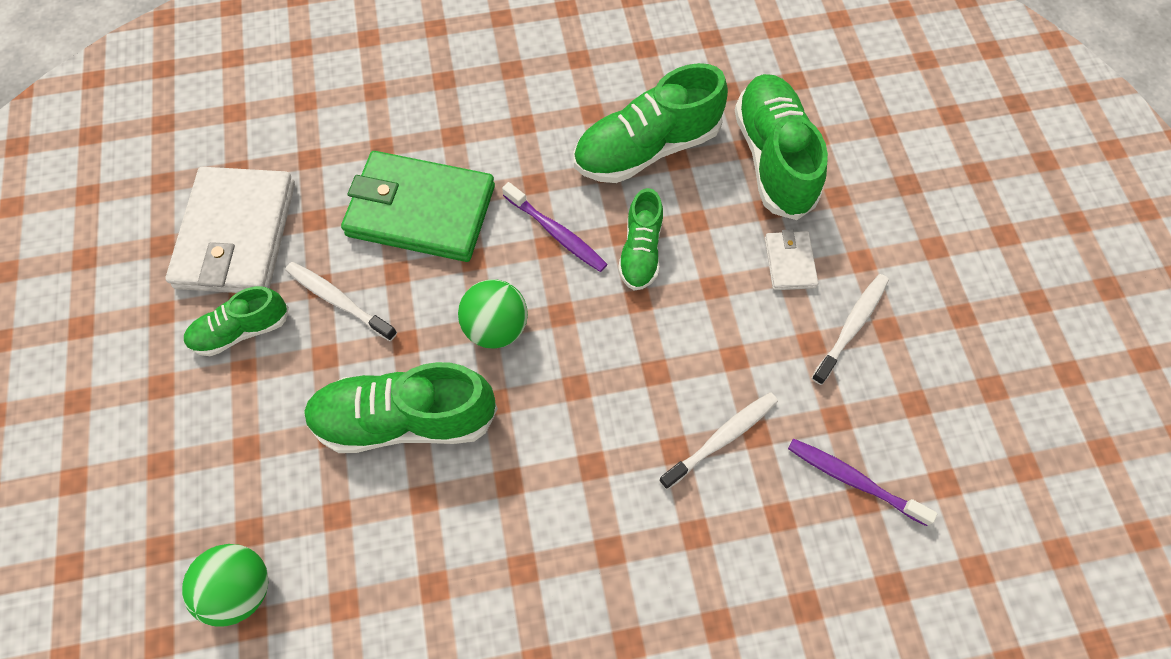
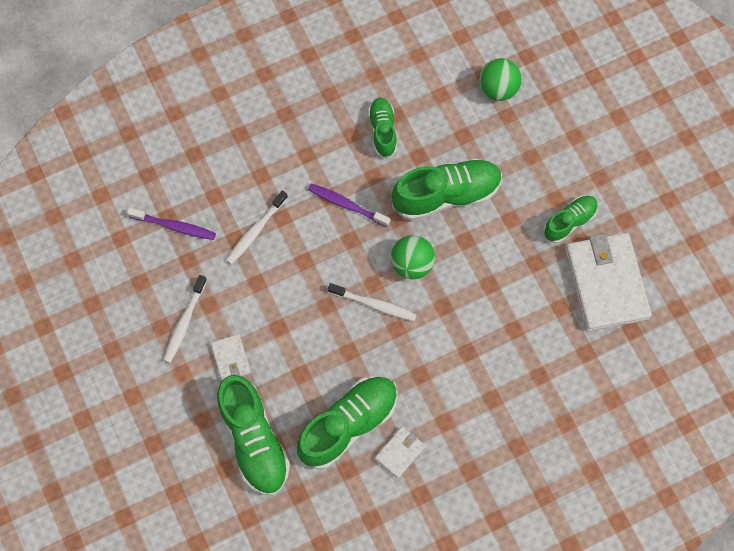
camera: 165 degrees right, 5 degrees up
white toothbrush [285,262,397,341] -> white toothbrush moved to [328,283,417,321]
green wallet [341,151,495,262] -> none
purple toothbrush [502,182,607,272] -> purple toothbrush moved to [308,183,391,227]
green shoe [618,188,663,291] -> green shoe moved to [368,98,397,158]
none -> white wallet [375,426,425,478]

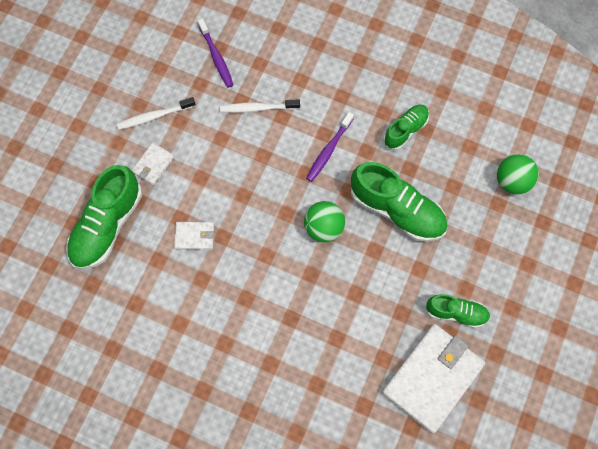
camera: 50 degrees right, 0 degrees up
green shoe [297,376,398,470] -> none
purple toothbrush [308,183,391,227] -> purple toothbrush turned 135 degrees counterclockwise [306,112,354,182]
white toothbrush [328,283,417,321] -> none
white wallet [375,426,425,478] -> white wallet moved to [174,222,214,250]

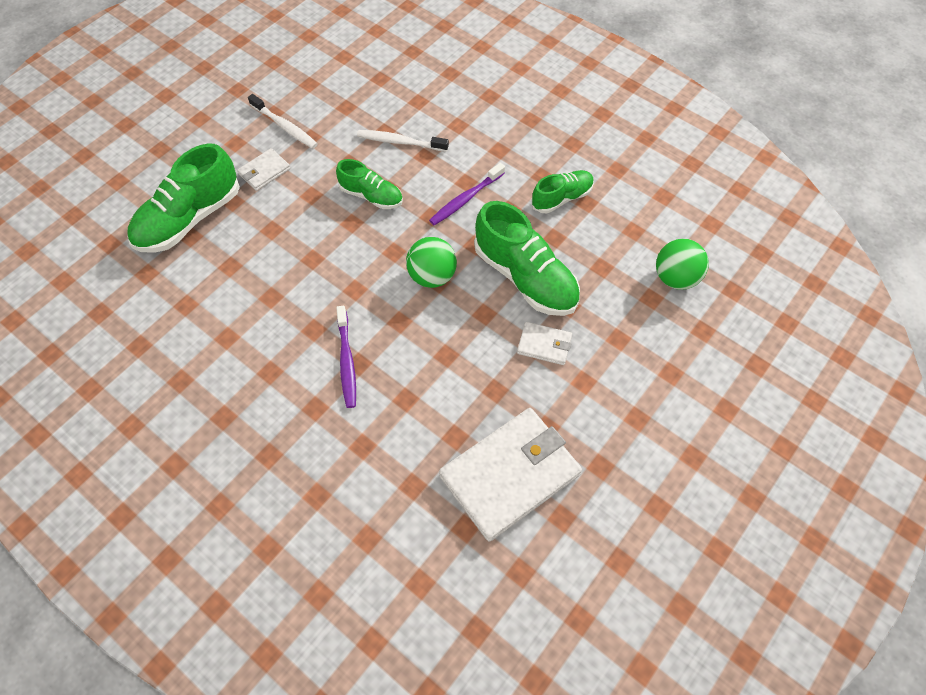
camera: 15 degrees right, 10 degrees down
white toothbrush [117,97,196,130] -> white toothbrush turned 135 degrees counterclockwise [248,94,318,149]
white wallet [174,222,214,250] -> white wallet moved to [517,322,572,365]
purple toothbrush [198,18,233,88] -> purple toothbrush moved to [336,306,356,408]
green shoe [425,294,490,328] -> green shoe moved to [336,159,403,209]

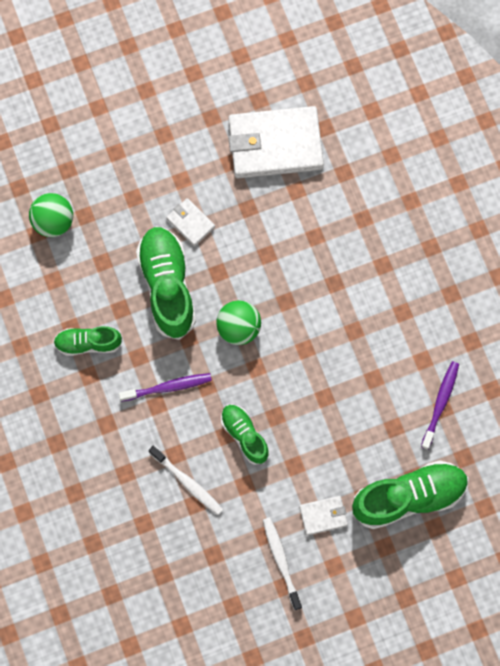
camera: 150 degrees left, 15 degrees up
purple toothbrush [336,306,356,408] -> purple toothbrush moved to [421,361,459,450]

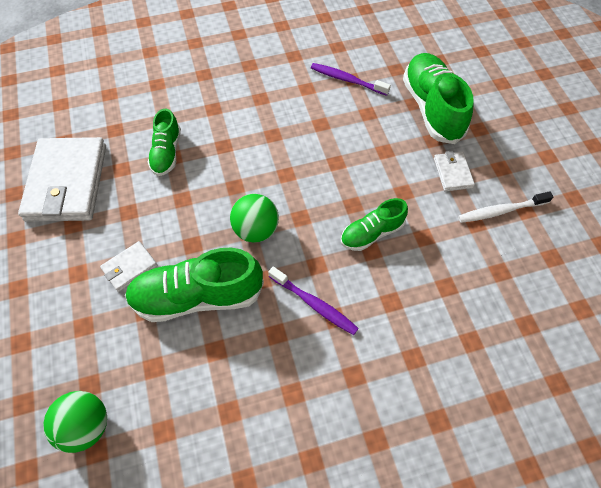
camera: 85 degrees left, 15 degrees down
green shoe [53,326,122,356] -> green shoe moved to [148,108,181,176]
purple toothbrush [119,373,212,402] -> purple toothbrush turned 135 degrees clockwise [268,267,359,335]
white toothbrush [149,446,223,515] -> none

